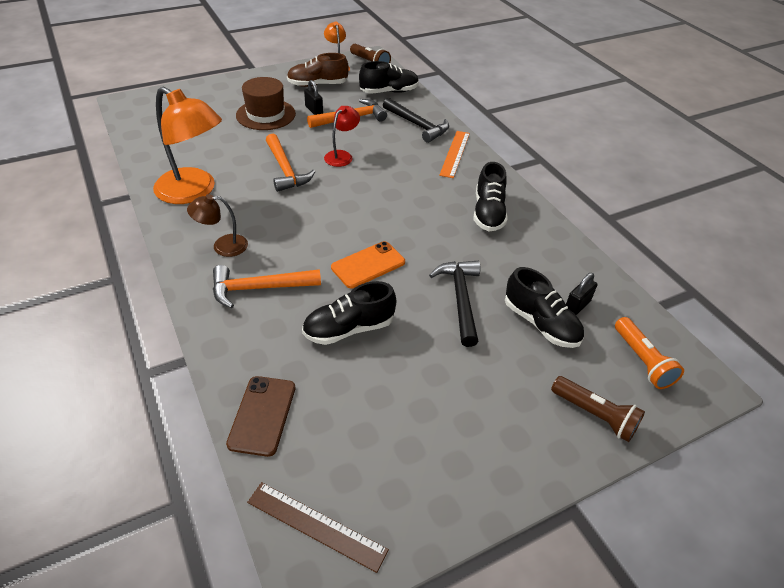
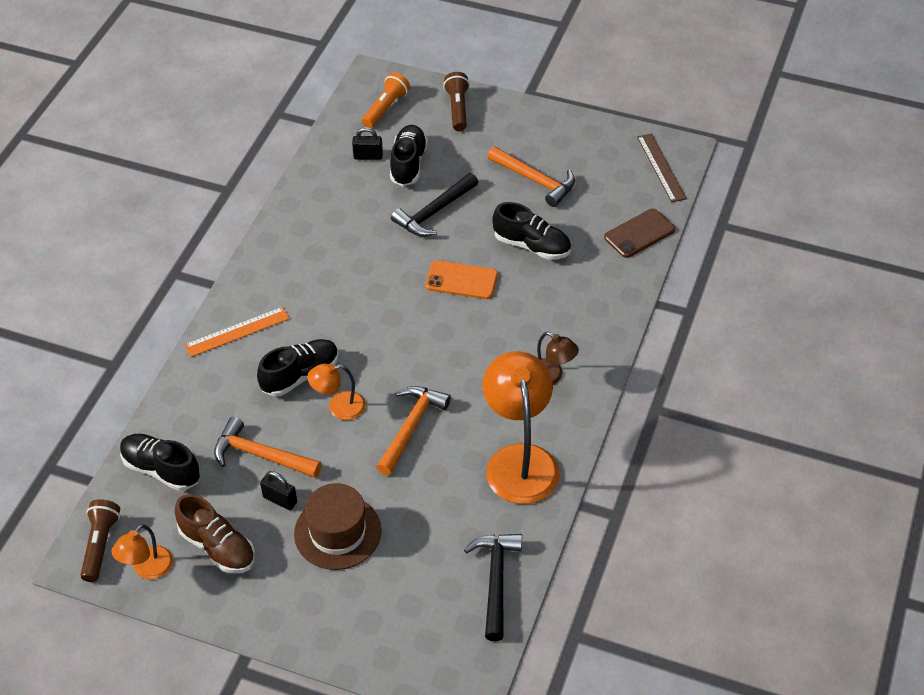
camera: 130 degrees left, 5 degrees up
orange hammer [213,265,321,308] -> orange hammer moved to [487,146,575,207]
black padlock [304,80,323,115] -> black padlock turned 75 degrees counterclockwise [260,471,297,510]
red lamp [324,106,360,167] -> orange lamp [307,363,366,420]
black hammer [383,98,449,143] -> black hammer moved to [464,534,522,641]
black shoe [474,162,507,231] -> black shoe moved to [257,339,339,396]

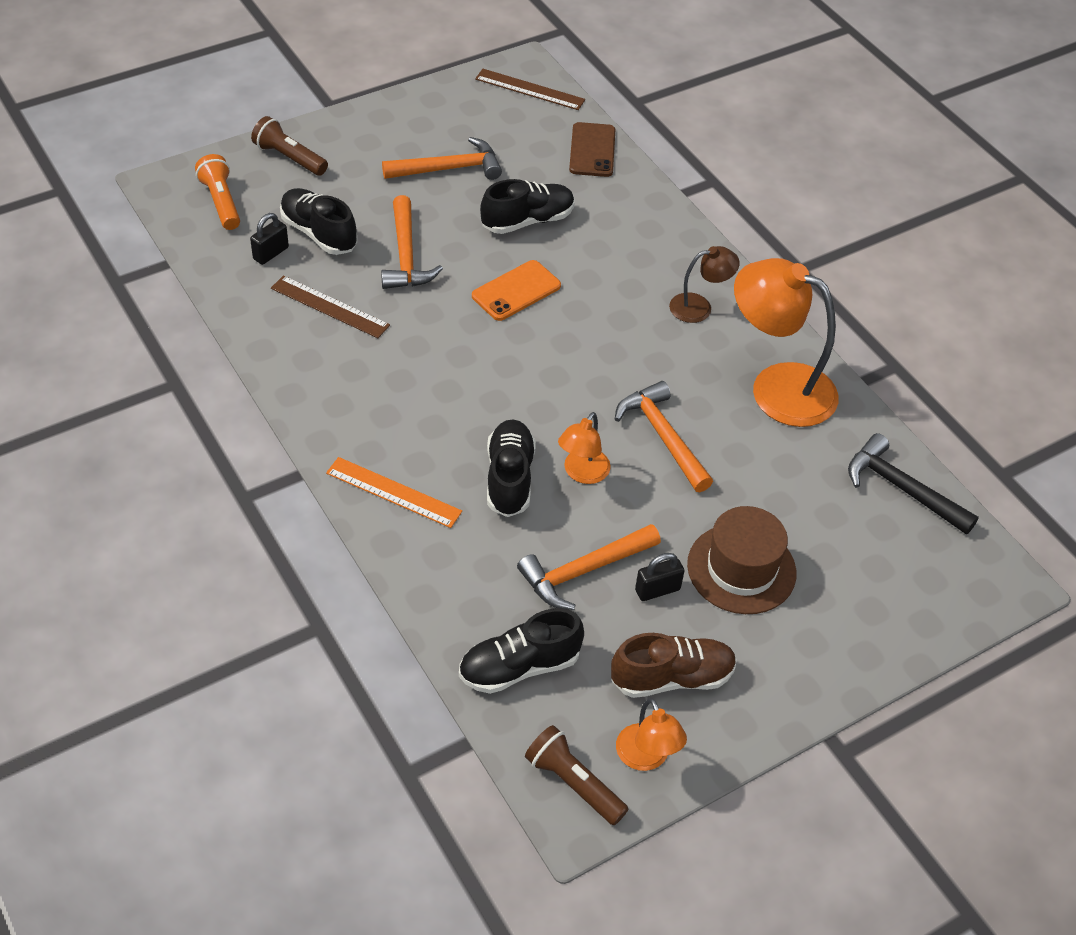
camera: 55 degrees left, 0 degrees up
orange ruler [185,307,290,357] -> orange ruler turned 75 degrees counterclockwise [326,457,462,528]
black hammer [391,173,478,237] -> orange hammer [381,195,443,289]
none -> brown ruler [271,275,390,338]

